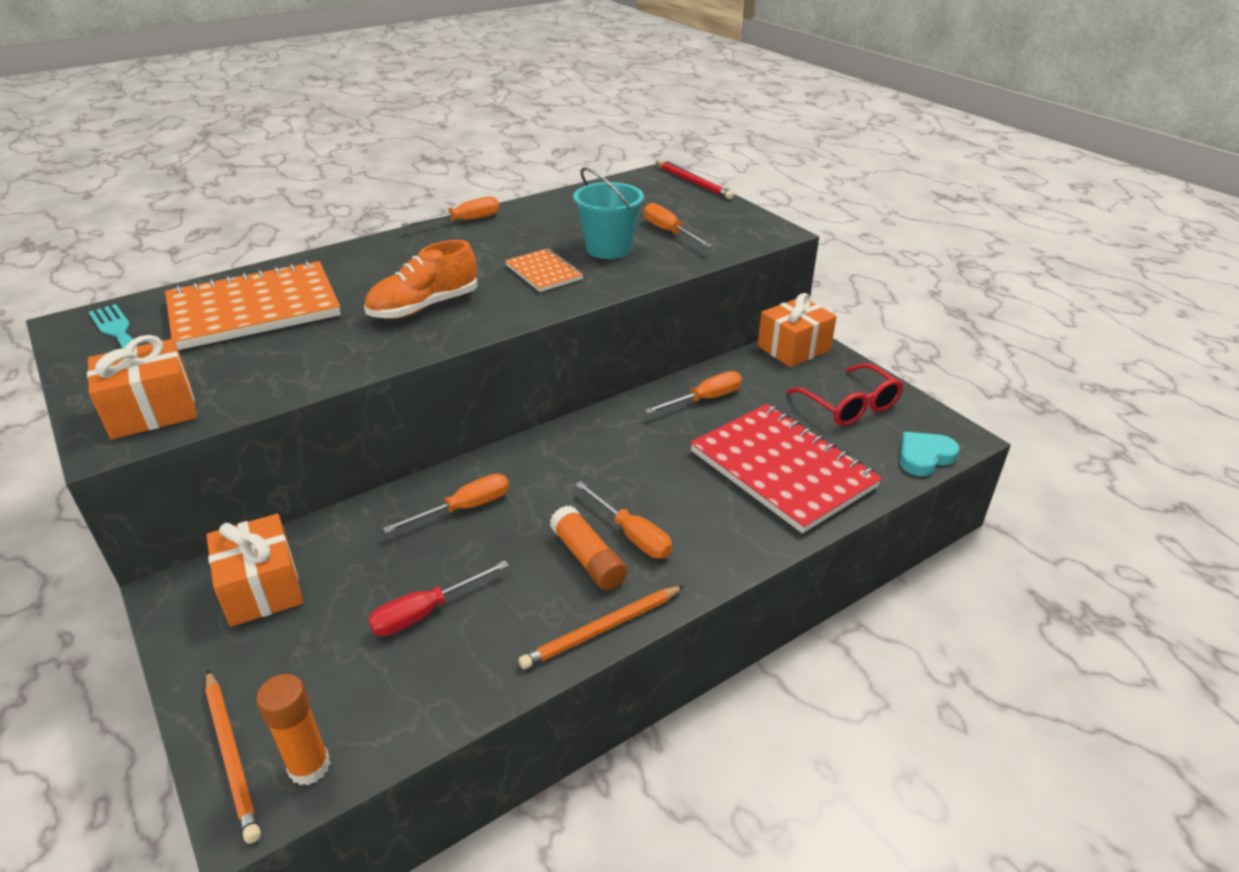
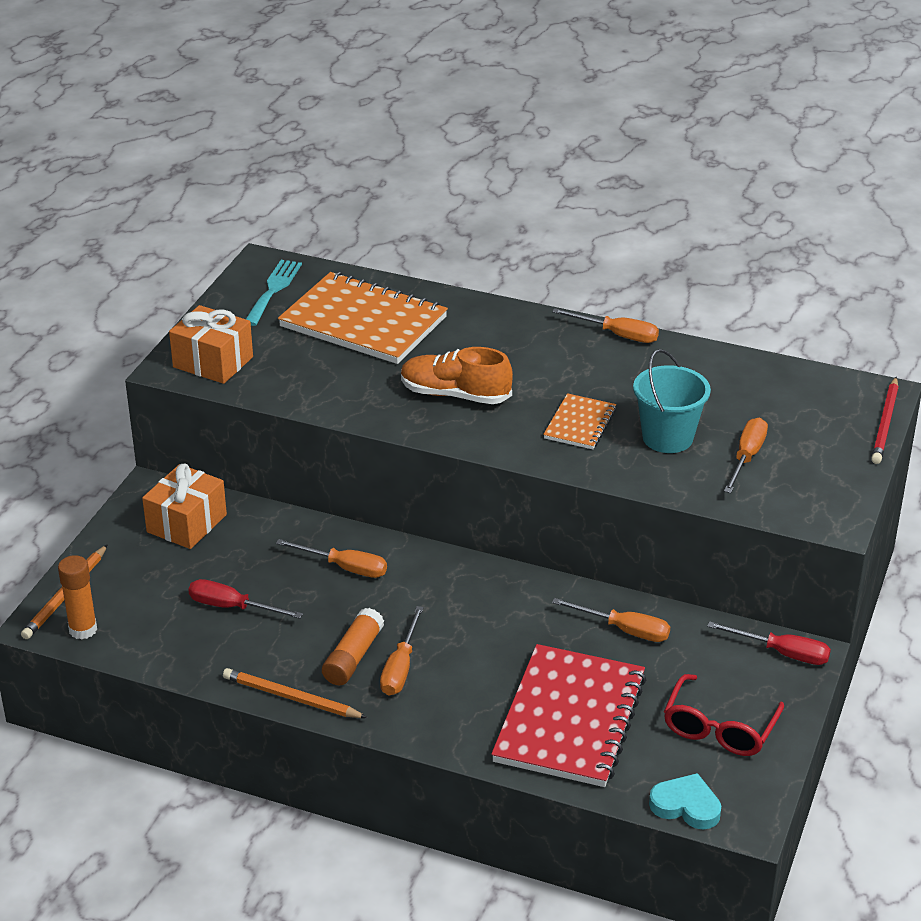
camera: 55 degrees right, 0 degrees up
orange gift [757,293,837,367] -> red screwdriver [707,621,831,665]

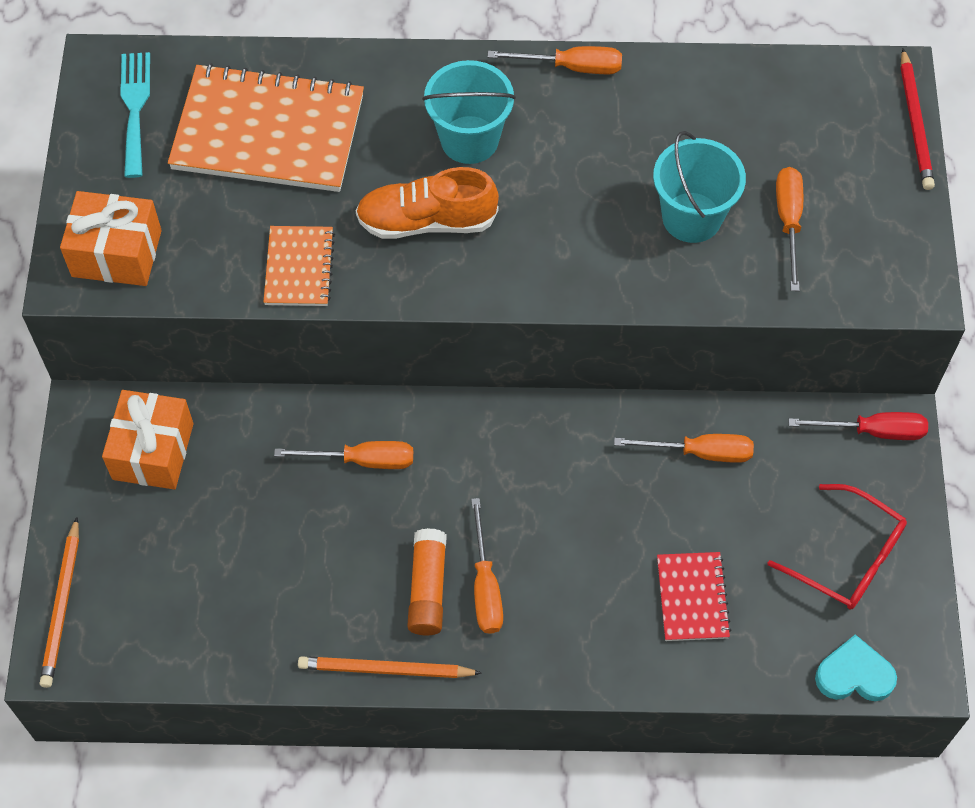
camera: 20 degrees left, 25 degrees up
orange glue stick [58,555,97,640] -> none
red screwdriver [188,579,303,619] -> none
red notebook [491,644,646,787] -> red notebook [657,552,731,641], size x0.50
orange notebook [543,393,617,449] -> orange notebook moved to [264,226,335,306]
red glasses [664,674,784,756] -> red glasses turned 60 degrees counterclockwise [767,484,907,610]
none -> turquoise bucket [422,60,516,164]

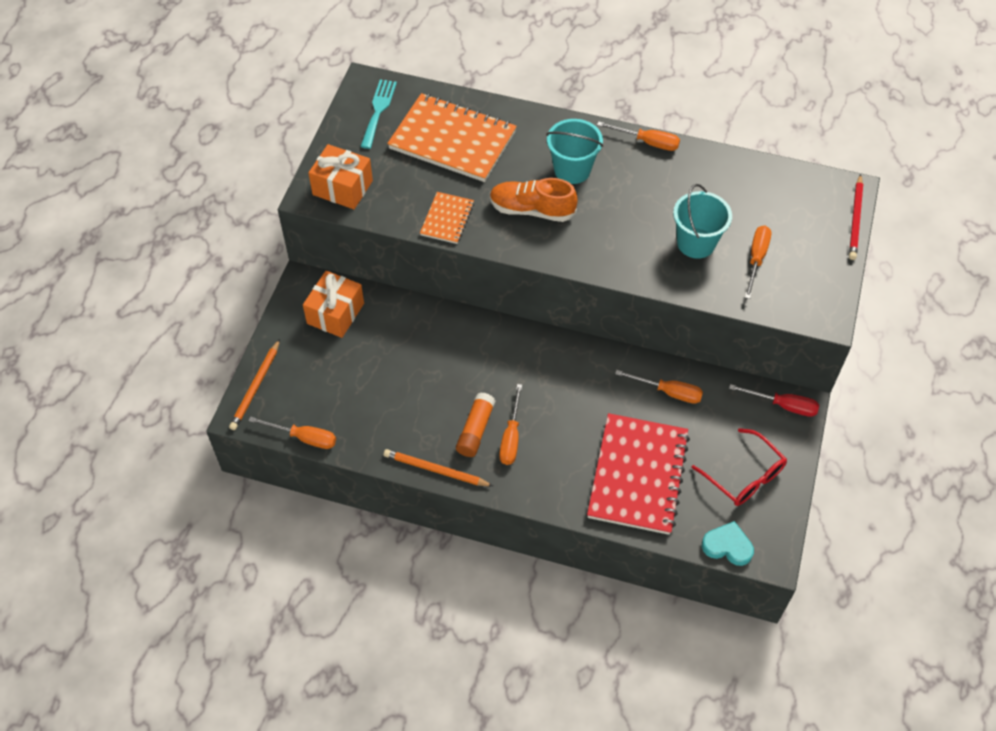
camera: 15 degrees right, 5 degrees down
orange screwdriver [274,441,413,469] -> orange screwdriver moved to [248,417,336,449]
red notebook [657,552,731,641] -> red notebook [587,413,690,535], size x2.01

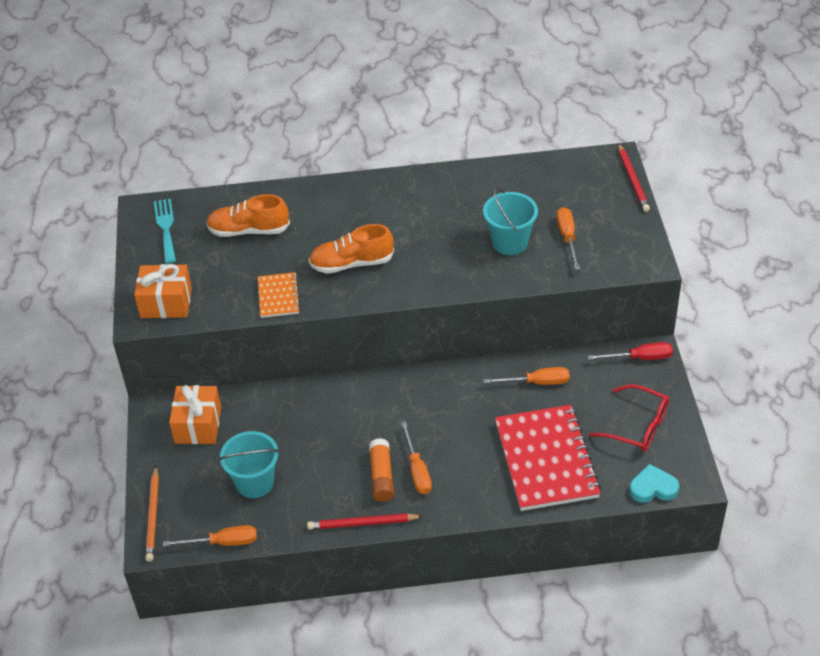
camera: 20 degrees left, 10 degrees down
orange pencil [384,449,493,486] -> red pencil [307,513,423,530]
orange notebook [387,93,517,182] -> orange shoe [206,194,290,237]
turquoise bucket [546,119,603,184] -> turquoise bucket moved to [219,431,280,498]
orange screwdriver [597,121,680,151] -> none

